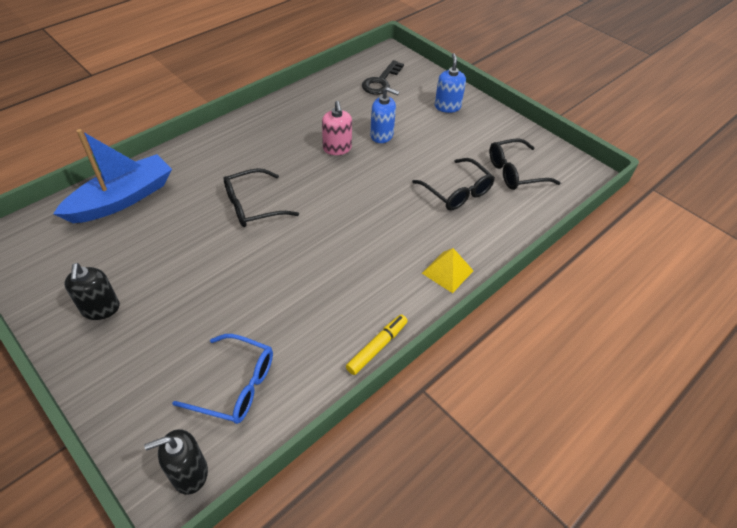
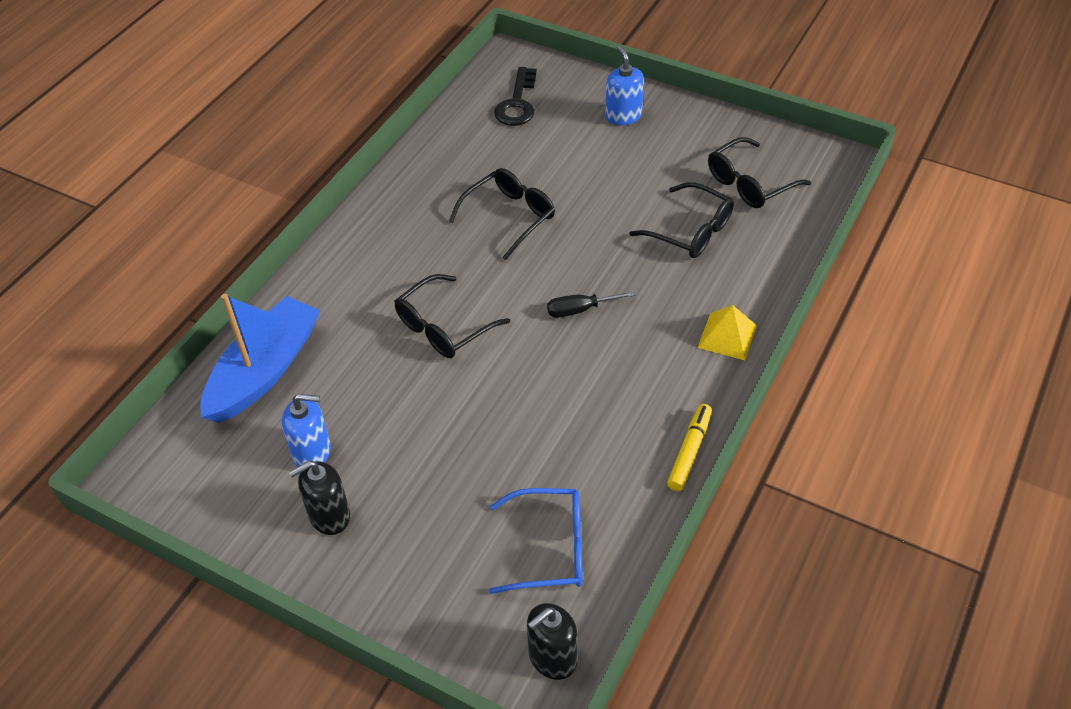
camera: 15 degrees left, 0 degrees up
black soap dispenser [64,263,120,320] -> black soap dispenser turned 90 degrees clockwise [289,461,350,535]
pink soap dispenser [322,101,352,155] -> black glasses [449,168,555,260]
blue soap dispenser [370,87,399,143] -> blue soap dispenser moved to [282,394,331,467]
none -> black screwdriver [547,291,635,317]

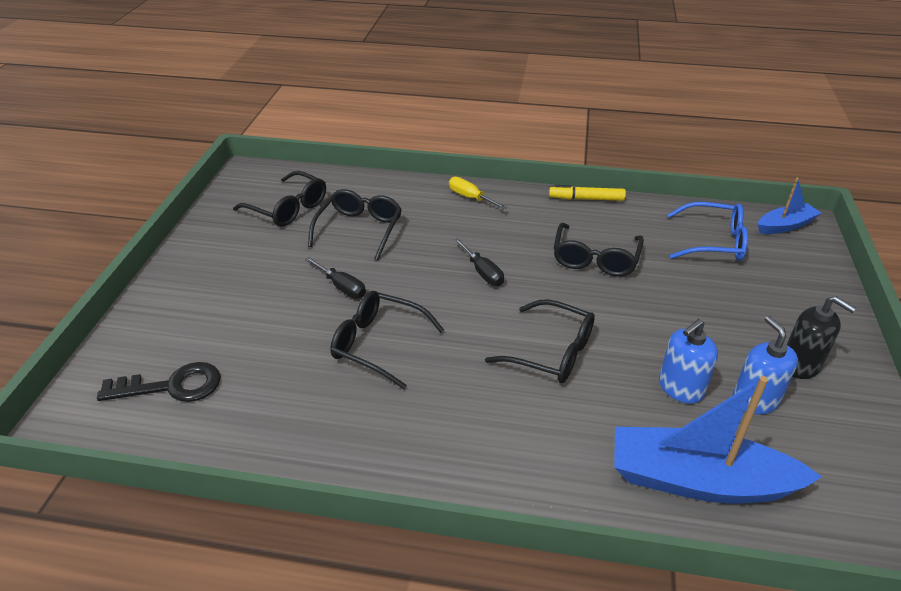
camera: 110 degrees left, 10 degrees down
blue glasses [489,488,583,594] -> blue glasses turned 120 degrees clockwise [667,202,748,261]
black soap dispenser [527,603,578,680] -> blue boat [758,178,821,234]
blue soap dispenser [605,46,644,125] -> blue soap dispenser moved to [659,319,718,404]
yellow pyramid [698,305,757,360] -> yellow screwdriver [449,177,507,210]
none -> black screwdriver [305,257,366,298]
none -> black glasses [554,223,644,277]

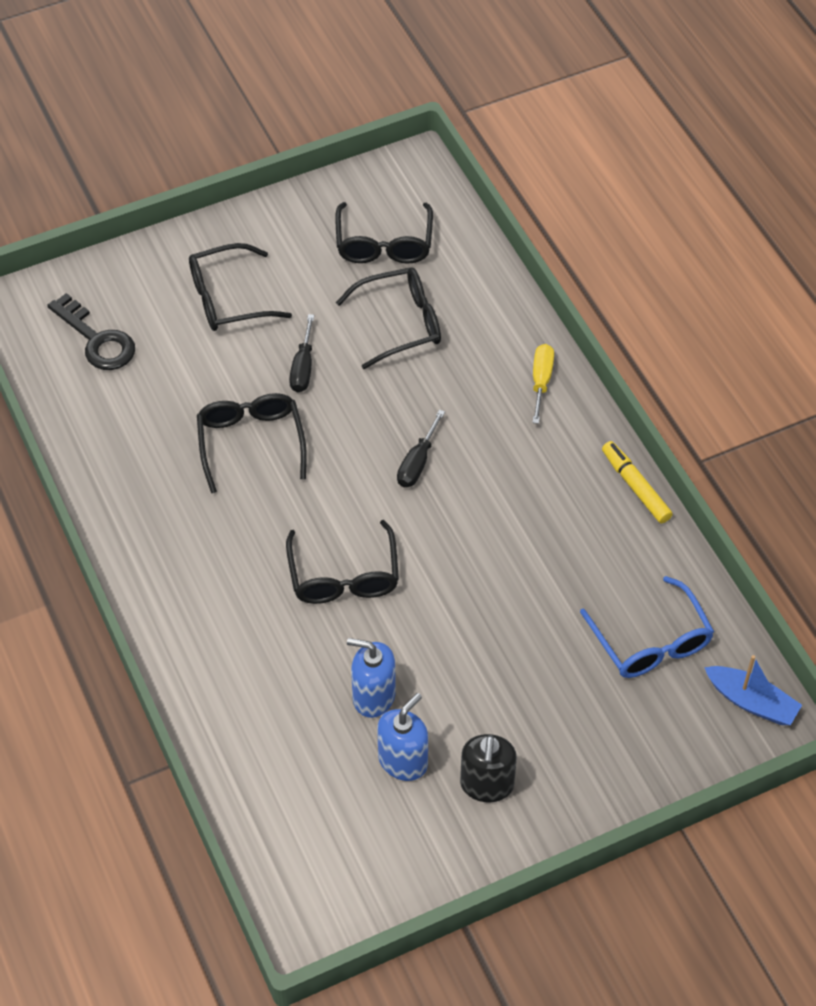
camera: 55 degrees right, 15 degrees up
black glasses [554,223,644,277] -> black glasses moved to [189,243,292,331]
blue boat [614,376,822,503] -> none

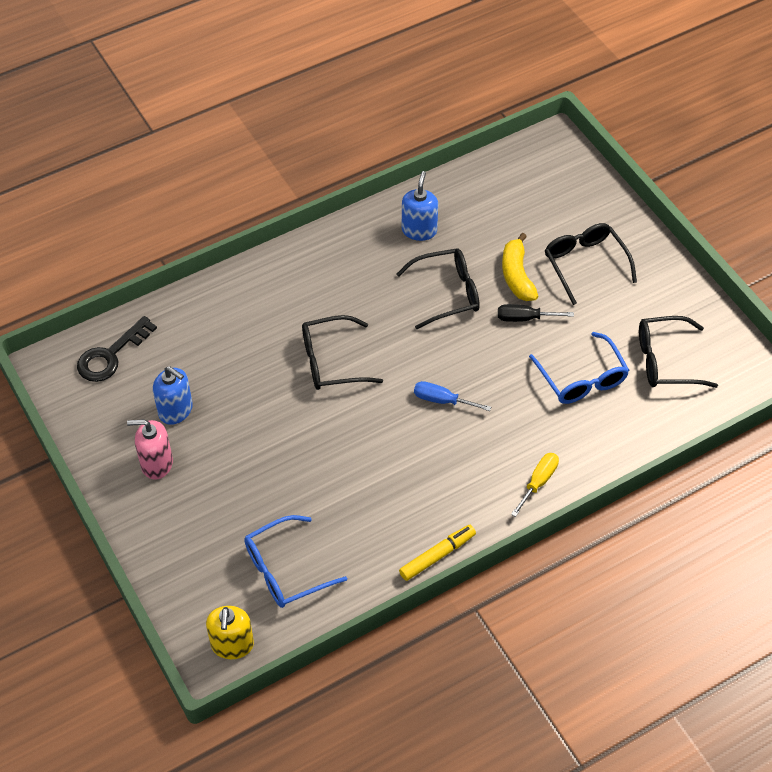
camera: 85 degrees right, 0 degrees up
black key [47,293,135,370] -> black key moved to [77,316,157,382]
black glasses [336,267,441,369] -> blue glasses [529,332,629,404]
blue soap dispenser [347,638,396,718] -> blue soap dispenser moved to [402,171,438,241]
black screwdriver [397,410,445,487] -> blue screwdriver [414,381,491,411]
black soap dispenser [460,734,517,802] -> pink soap dispenser [127,419,173,480]
yellow screwdriver [532,344,554,424] -> yellow screwdriver turned 60 degrees counterclockwise [511,453,559,517]
blue boat [704,655,802,725] -> yellow soap dispenser [206,606,254,659]
none -> yellow banana [502,233,538,301]

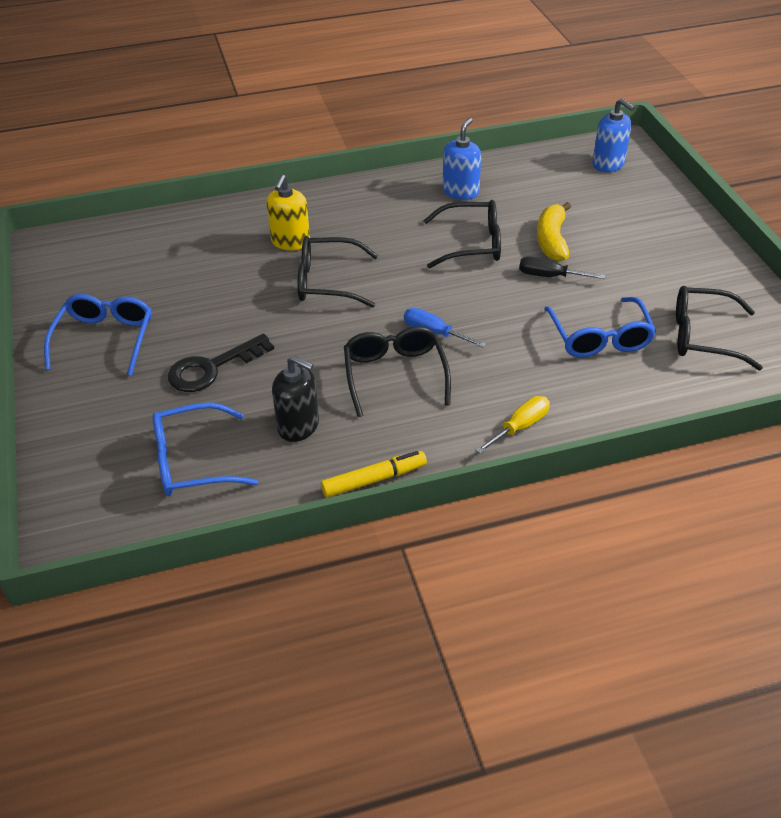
camera: 15 degrees right, 10 degrees down
black key [77,316,157,382] -> black key moved to [168,334,274,392]
pink soap dispenser [127,419,173,480] -> blue glasses [44,294,152,376]
blue soap dispenser [153,366,193,425] -> blue soap dispenser moved to [592,98,635,172]
yellow soap dispenser [206,606,254,659] -> yellow soap dispenser moved to [266,175,310,250]
black glasses [545,223,637,305] -> black glasses moved to [344,326,451,417]
none -> black soap dispenser [272,356,319,442]

